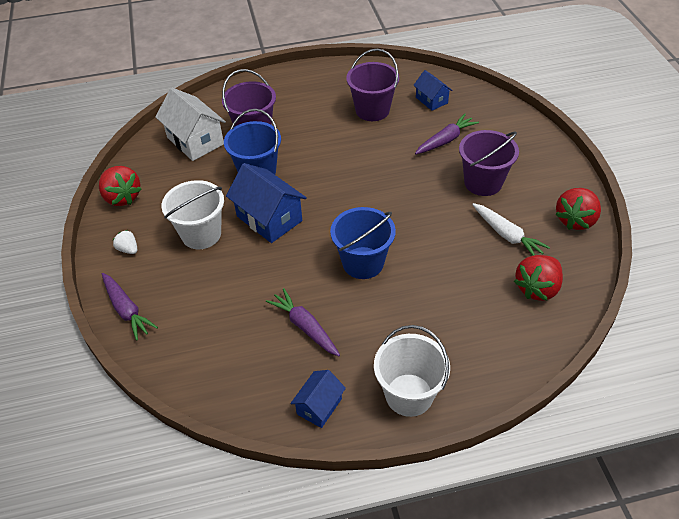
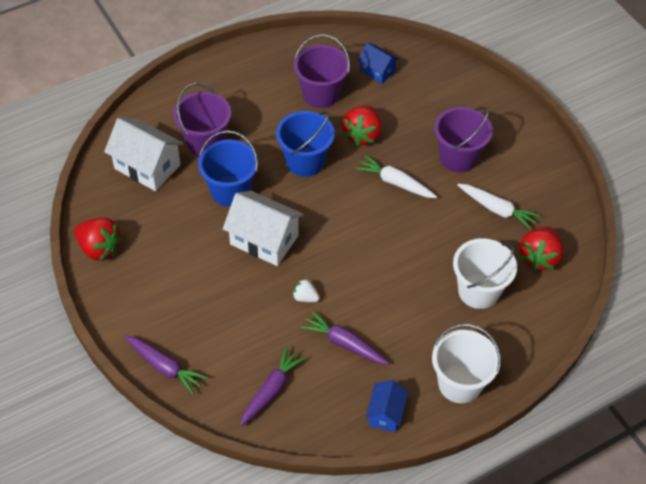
camera: 20 degrees left, 5 degrees up
white strawberry [113,230,137,254] -> white strawberry moved to [293,279,320,302]
white bucket [162,180,224,249] -> white bucket moved to [453,238,517,309]
blue house [226,163,307,243] -> white house [223,191,304,266]
blue bucket [330,207,396,279] -> blue bucket moved to [276,111,335,177]
purple carrot [415,114,479,154] -> purple carrot moved to [240,346,306,426]
red strawberry [555,188,601,230] -> red strawberry moved to [342,105,382,146]
none -> white carrot [355,155,437,198]

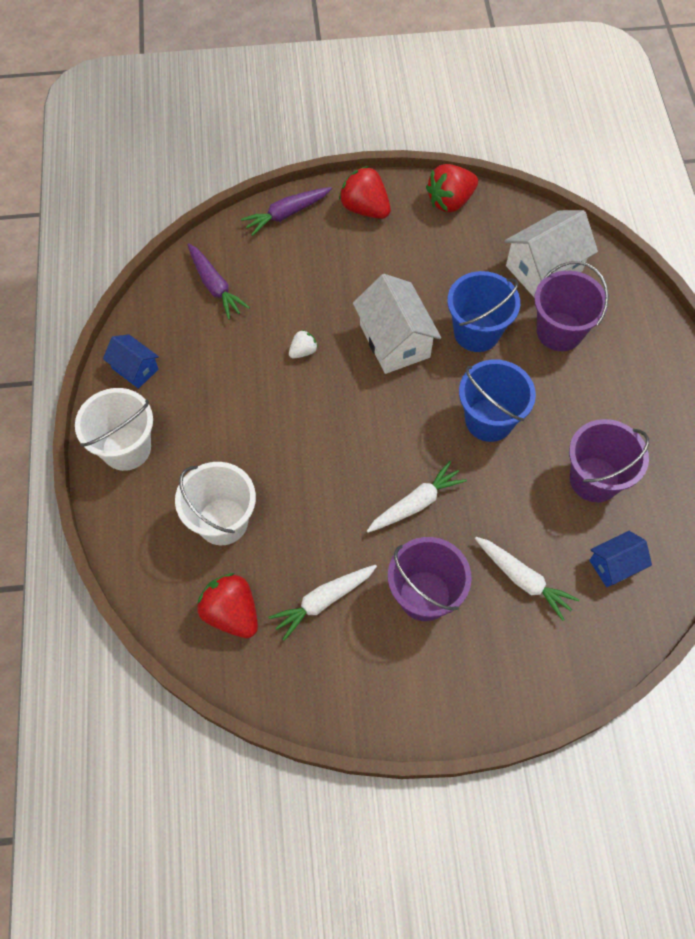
camera: 115 degrees right, 10 degrees up
white house [223,191,304,266] -> white house turned 75 degrees counterclockwise [353,274,441,374]
purple carrot [300,311,389,364] -> none
red strawberry [342,105,382,146] -> red strawberry moved to [339,166,391,219]
none -> white carrot [475,537,580,621]

